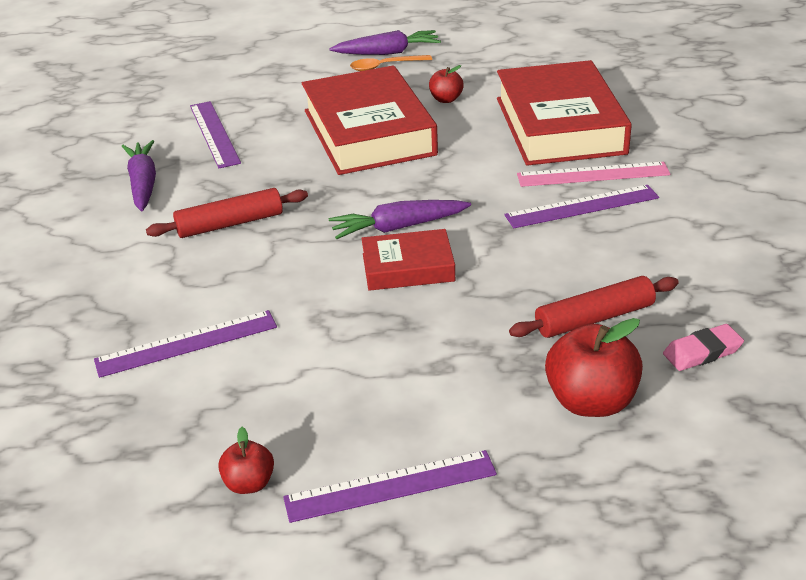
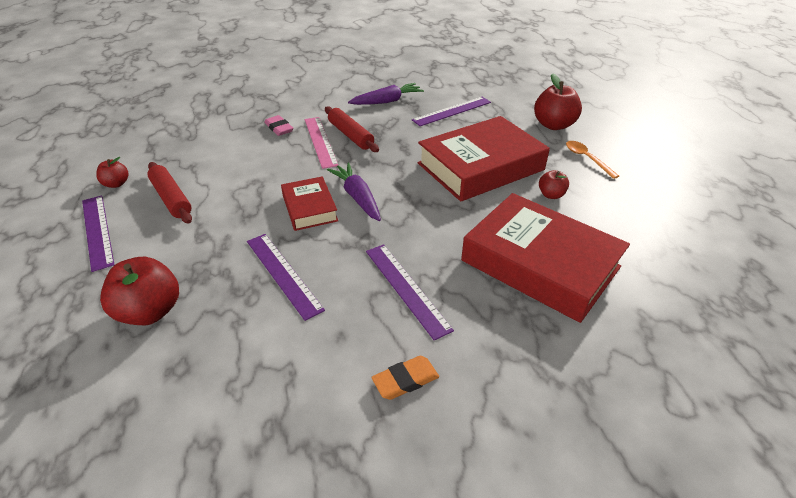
camera: 75 degrees right, 5 degrees up
purple ruler [94,310,277,378] -> purple ruler moved to [247,234,325,321]
purple carrot [329,30,441,55] -> none
red book [497,60,632,166] -> red book turned 60 degrees clockwise [461,193,630,323]
red rolling pin [509,276,679,338] -> red rolling pin moved to [147,162,192,224]
pink ruler [517,162,670,187] -> pink ruler moved to [305,117,339,169]
pink eraser [663,324,744,371] -> pink eraser moved to [265,115,294,136]
none -> orange eraser [371,356,439,400]
none -> red apple [534,73,582,130]

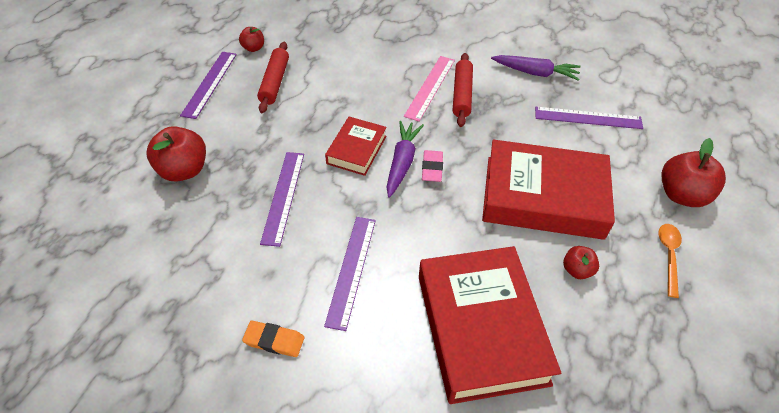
camera: 40 degrees right, 10 degrees up
pink eraser [265,115,294,136] -> pink eraser moved to [422,150,443,182]

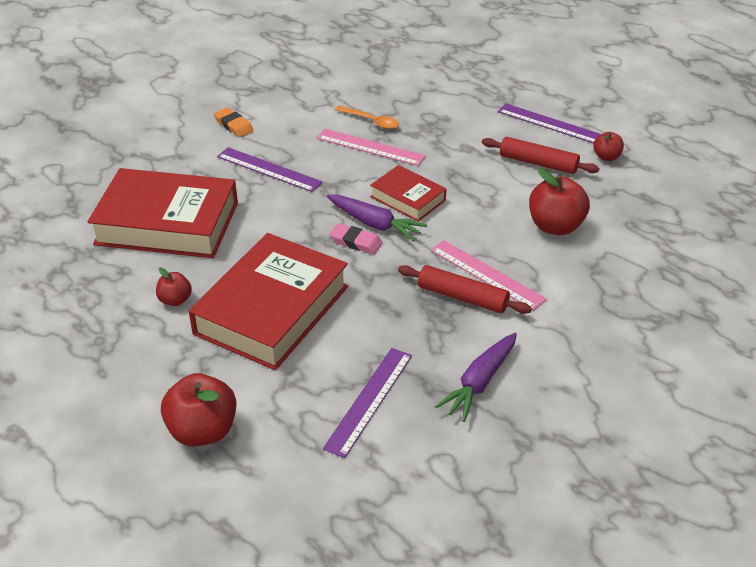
camera: 110 degrees right, 10 degrees down
red apple [147,126,206,181] -> red apple moved to [529,168,590,235]
orange eraser [242,321,304,357] -> orange eraser turned 75 degrees counterclockwise [214,107,254,137]
purple ruler [260,152,304,247] -> pink ruler [317,129,426,166]
orange spoon [658,224,682,298] -> orange spoon moved to [335,106,399,129]

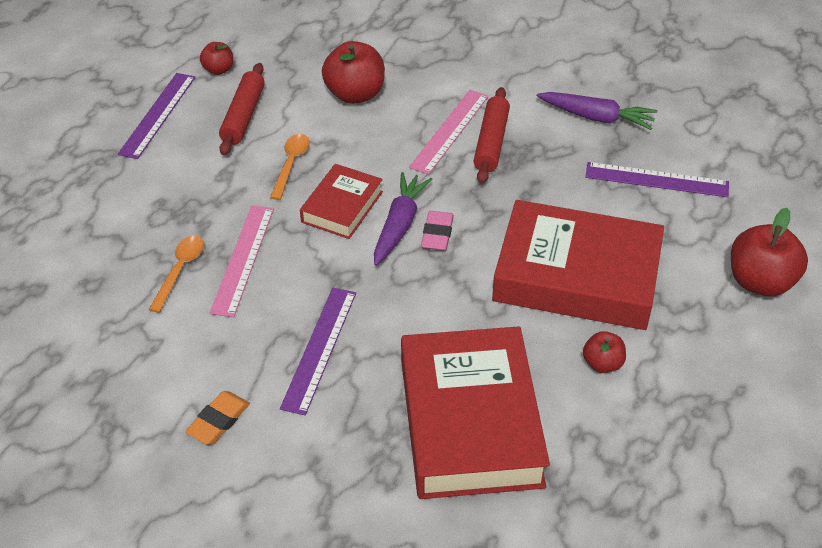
camera: 105 degrees left, 5 degrees up
none -> orange spoon [270,134,310,200]

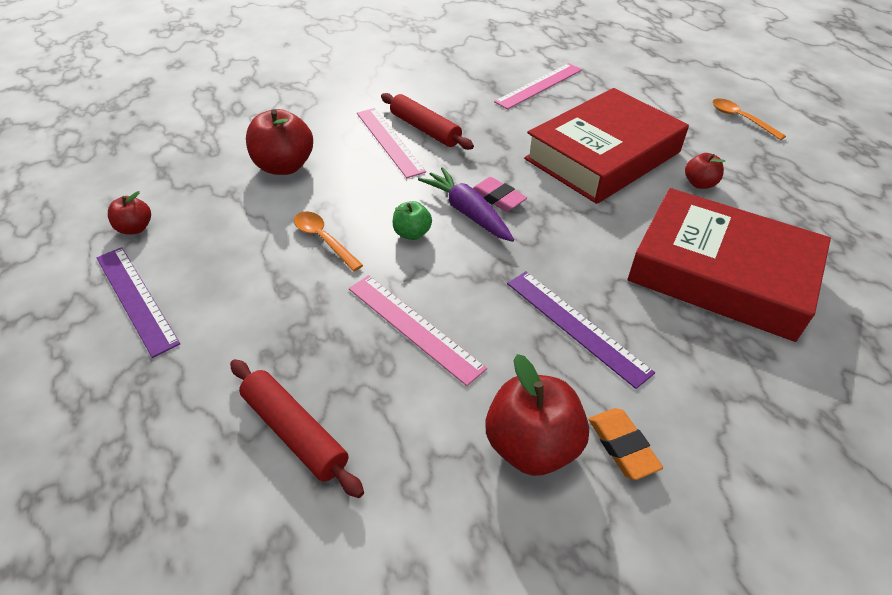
camera: 55 degrees left, 0 degrees up
orange spoon [149,236,204,313] -> orange spoon moved to [712,99,786,140]
red rolling pin [219,63,265,155] -> red rolling pin moved to [230,359,364,498]
red book [300,164,383,239] -> green apple [392,201,432,240]
purple carrot [537,92,657,130] -> none
purple ruler [585,162,729,197] -> pink ruler [494,63,582,109]
red apple [731,208,808,297] -> red apple moved to [485,354,589,476]

